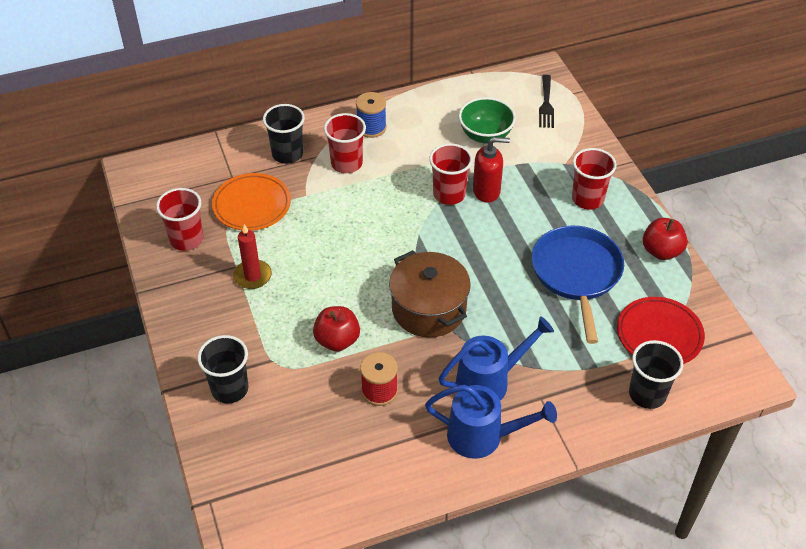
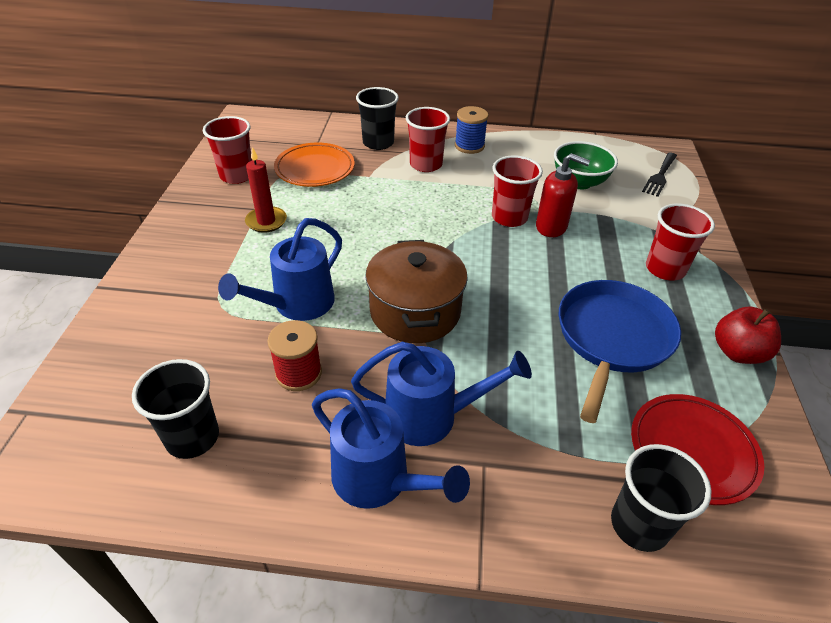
camera: 25 degrees right, 5 degrees down
black cup [197,335,249,404] -> black cup moved to [132,359,219,459]
red apple [313,306,360,352] -> blue watering can [218,218,342,321]

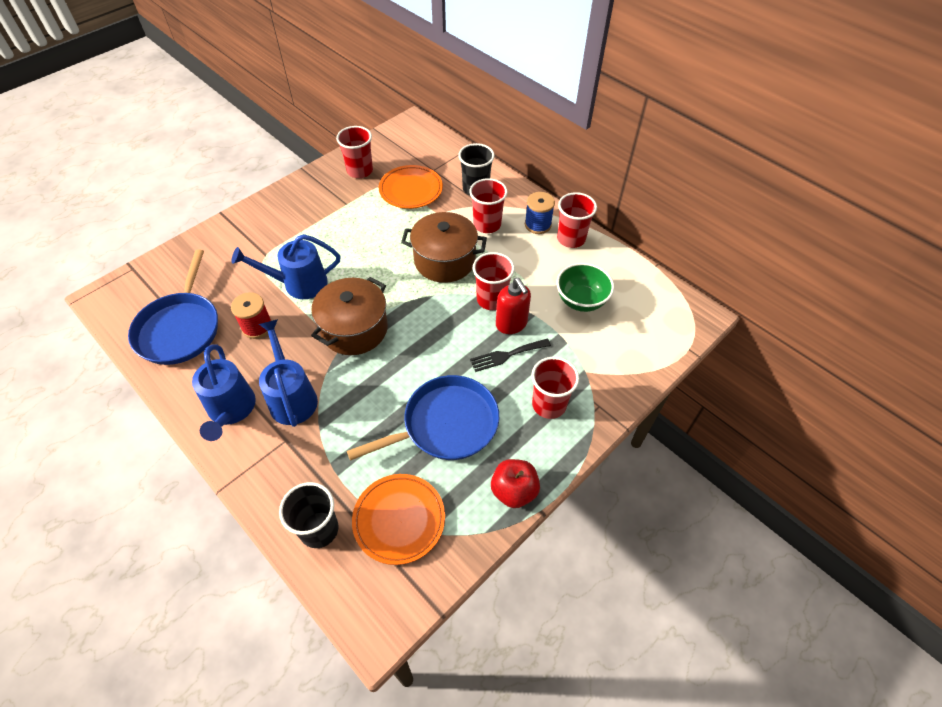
camera: 40 degrees right, 10 degrees up
black cup [132,359,219,459] -> blue pan [128,249,218,365]
red candle [245,147,287,233] -> none
blue watering can [351,342,532,446] -> blue watering can turned 150 degrees counterclockwise [259,319,318,427]
red plate [631,394,764,505] -> orange plate [352,474,445,565]
black fork [642,152,677,197] -> black fork moved to [470,339,551,372]
none -> brown pot [401,212,487,283]
none -> red cup [557,192,597,248]

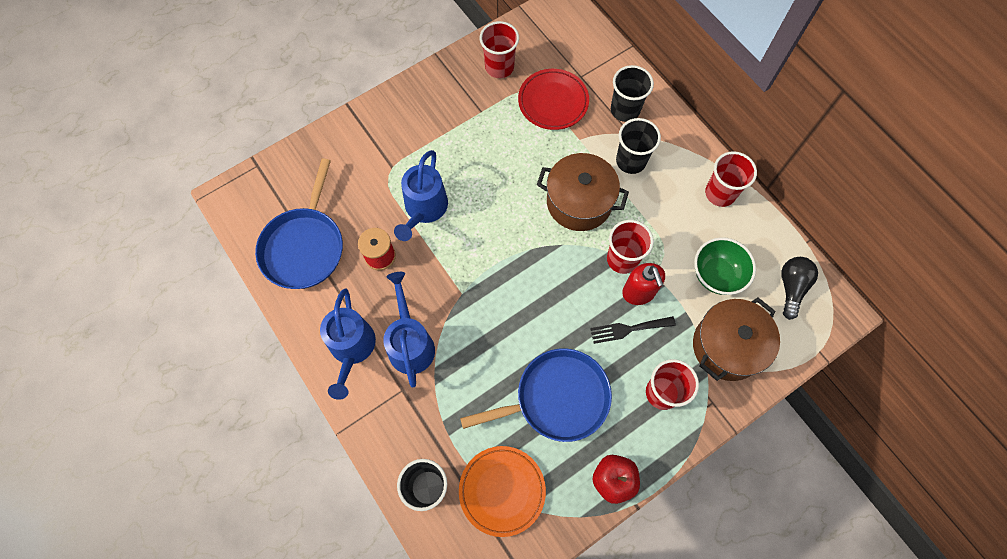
camera: 10 degrees right, 15 degrees up
blue watering can [232,234,340,299] -> blue watering can turned 75 degrees counterclockwise [394,150,448,241]
brown pot [311,277,388,355] -> brown pot moved to [693,298,780,381]
orange plate [379,165,443,209] -> red plate [518,69,589,130]
red cup [469,178,508,233] -> black cup [616,118,661,174]
blue spool [525,192,555,234] -> none
none -> black light bulb [781,257,818,320]

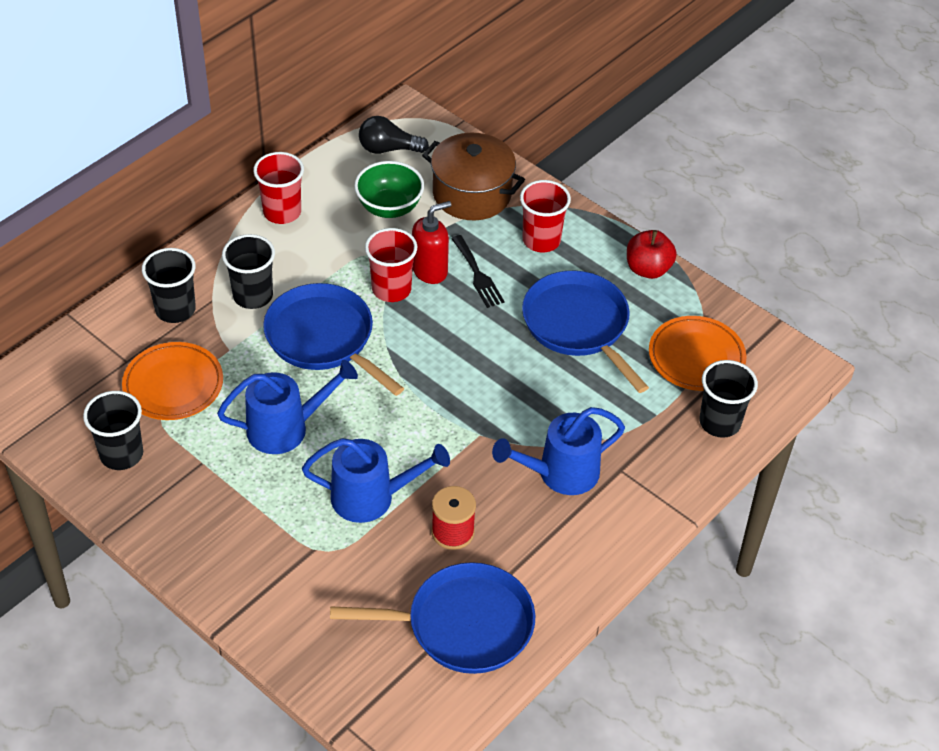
camera: 105 degrees left, 20 degrees down
blue watering can [320,289,376,400] -> blue watering can moved to [217,360,358,454]
red cup [480,21,519,78] -> black cup [83,391,143,470]
red plate [518,69,589,130] -> orange plate [122,342,223,420]
brown pot [537,153,629,231] -> blue pan [263,283,404,396]

